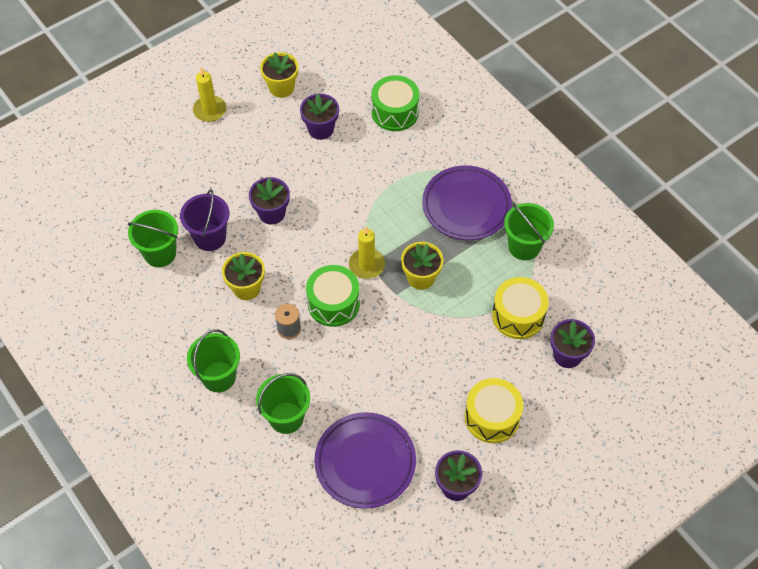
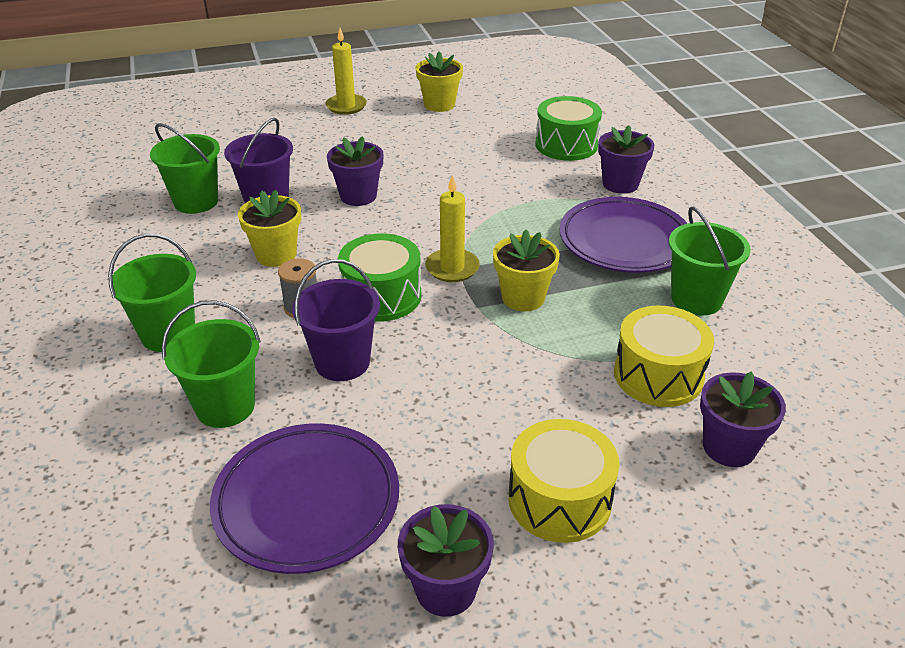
camera: 20 degrees right, 20 degrees down
purple flower pot [300,93,339,140] -> purple flower pot moved to [598,125,654,194]
none -> purple bucket [292,259,380,381]

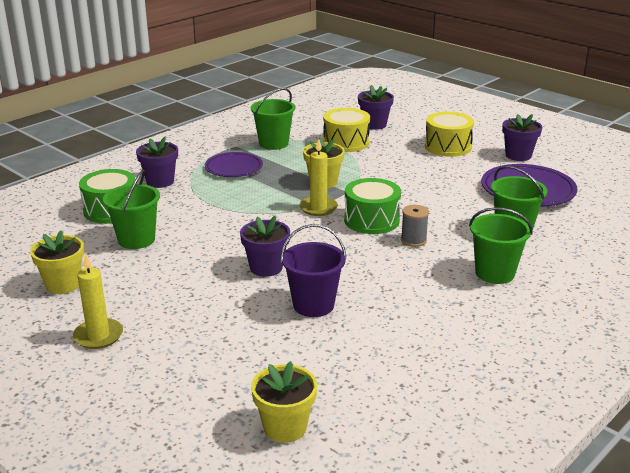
camera: 120 degrees left, 10 degrees down
green bucket [150,123,220,214] -> green bucket moved to [103,170,160,249]
yellow flower pot [238,190,301,267] -> yellow flower pot moved to [251,361,317,443]
purple bucket [292,259,380,381] -> none
purple plate [560,197,688,273] -> purple plate [205,152,263,177], size x0.65

